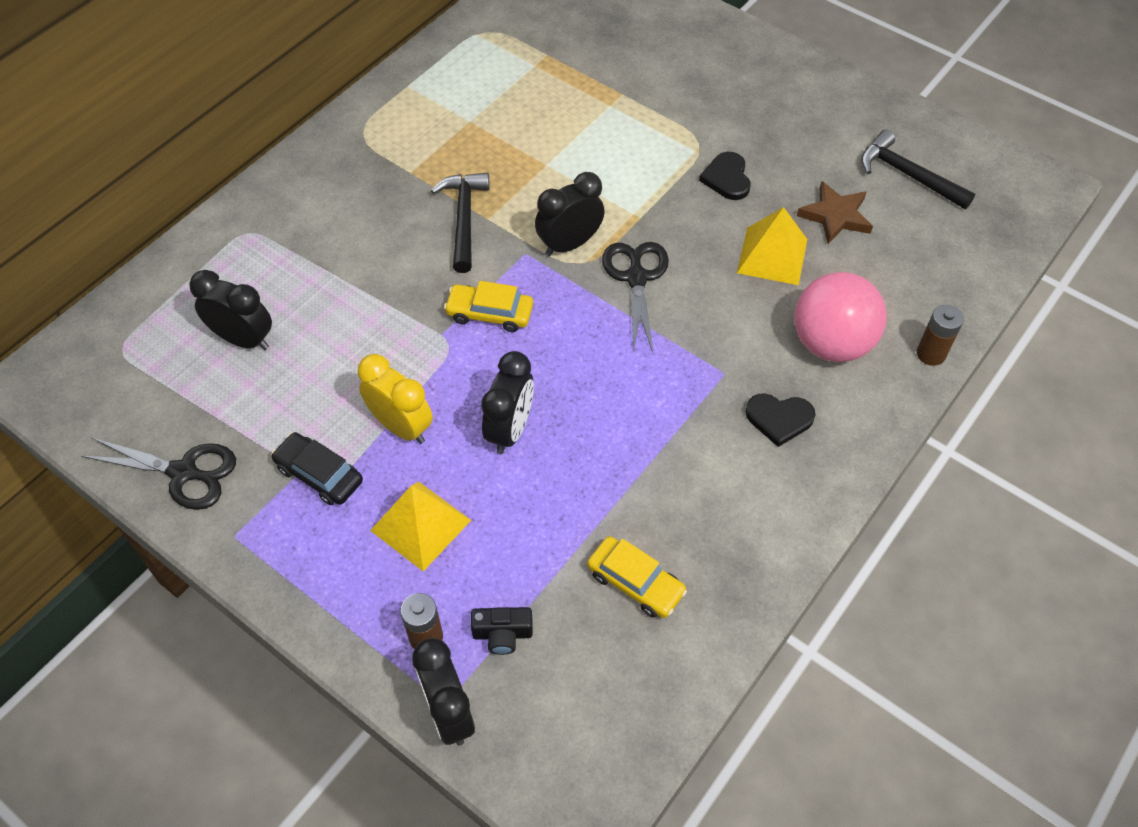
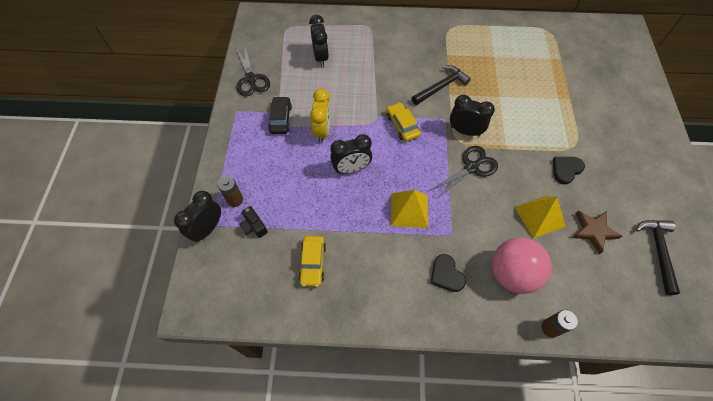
camera: 55 degrees right, 5 degrees up
yellow pyramid [370,481,471,571] -> yellow pyramid moved to [391,190,428,228]

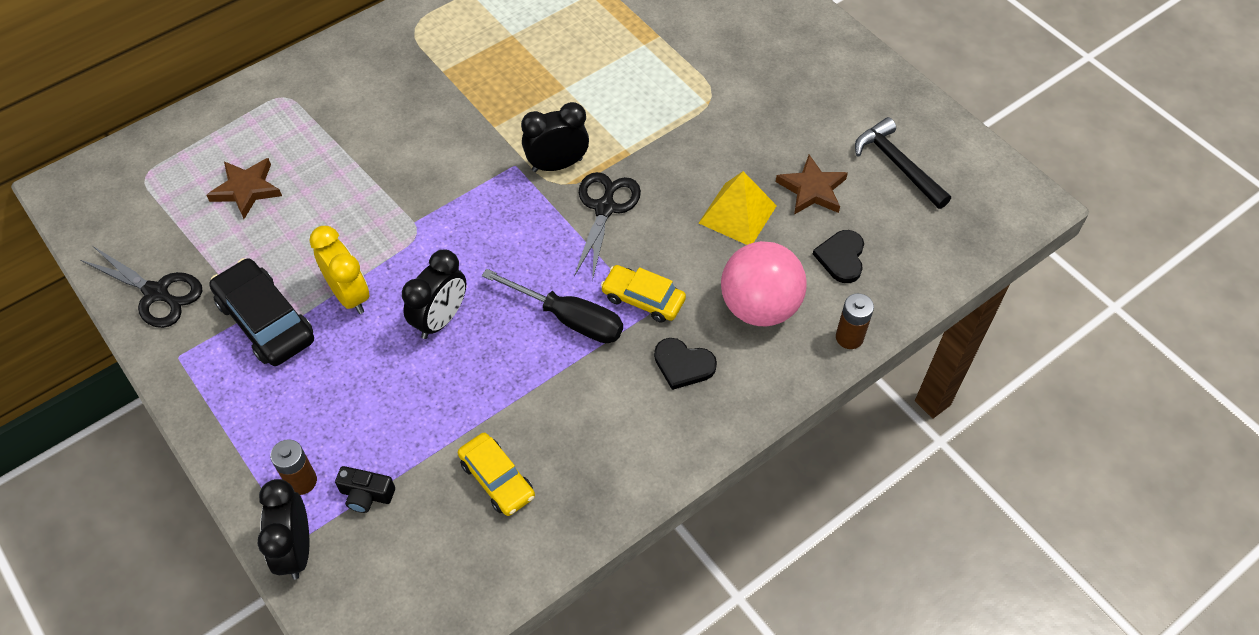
camera: 40 degrees left, 5 degrees down
black car [268,96,292,134] -> black car [209,258,314,366], size x1.51
black clock [309,15,329,67] -> brown star [206,158,282,219]
yellow car [387,102,420,142] -> yellow car moved to [601,265,686,323]
yellow pyramid [391,190,428,228] -> black screwdriver [482,269,623,343]
black hammer [412,65,471,105] -> none
black heart [553,157,585,184] -> black heart moved to [813,230,864,283]

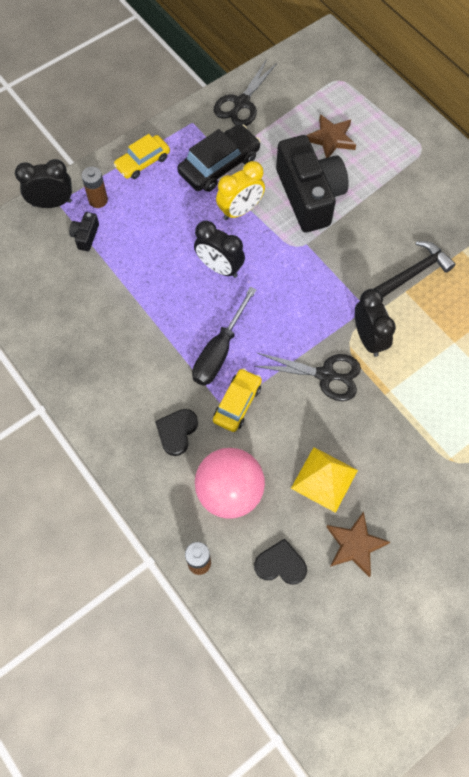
camera: 90 degrees right, 10 degrees up
yellow car [458,433,535,516] -> yellow car moved to [114,134,170,179]
black hammer [855,117,951,209] -> black hammer moved to [374,241,456,297]
none -> black camera [276,135,349,232]

